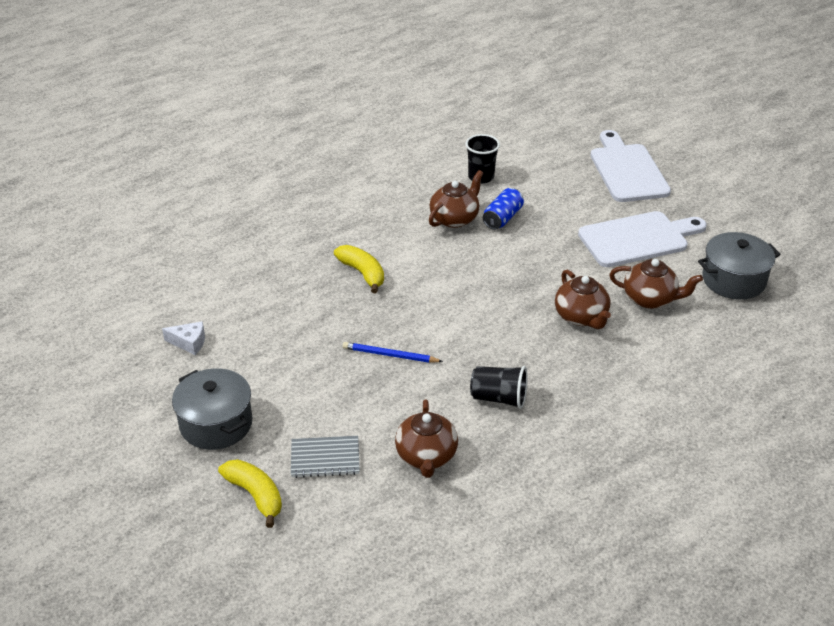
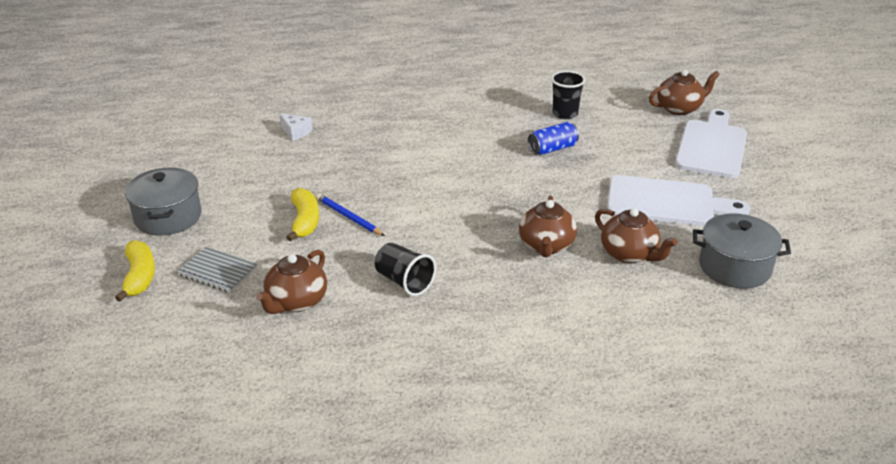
camera: 30 degrees right, 5 degrees down
white cheese [162,321,205,355] -> white cheese moved to [279,113,313,141]
yellow banana [334,245,384,293] -> yellow banana moved to [286,188,319,242]
brown teapot [429,170,483,228] -> brown teapot moved to [649,70,720,115]

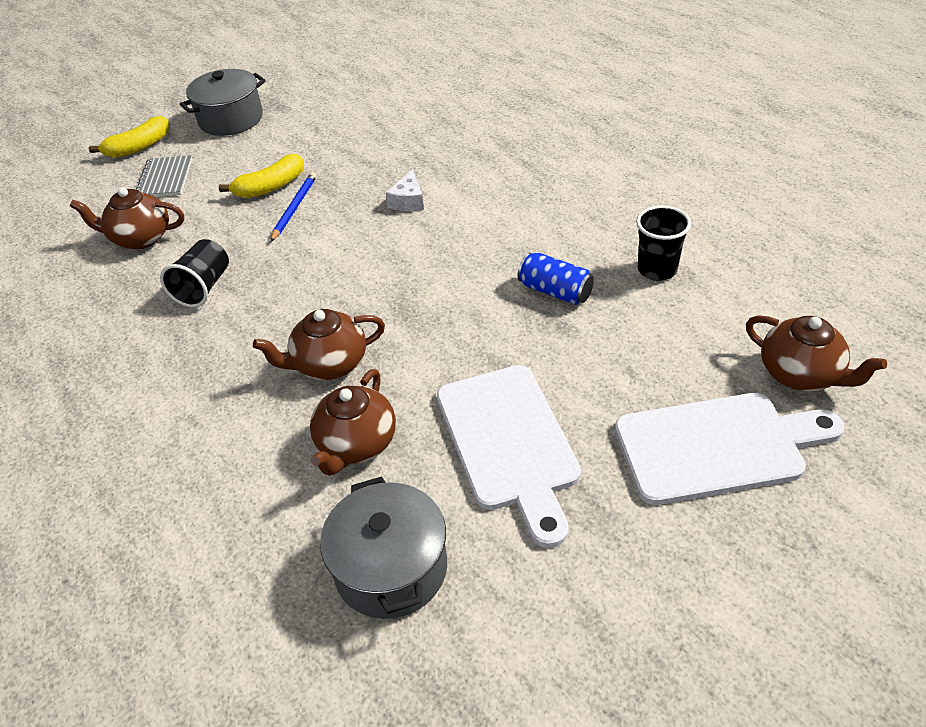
camera: 65 degrees right, 10 degrees up
white cheese [279,113,313,141] -> white cheese moved to [386,169,424,211]

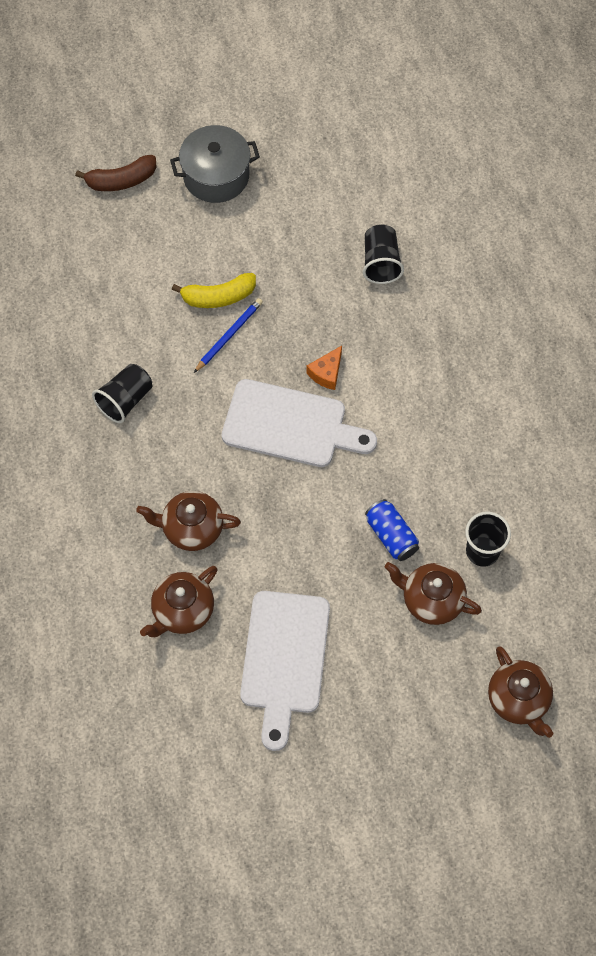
camera: 20 degrees right, 20 degrees up
brown teapot [70,187,184,249] -> brown teapot moved to [385,562,482,625]
yellow banana [89,116,170,158] -> brown banana [75,155,157,191]
grey notebook [136,155,192,197] -> none
grey pot [320,476,447,619] -> none
white cheese [386,169,424,211] -> orange cheese [306,346,342,390]
white cutting board [615,393,845,505] -> white cutting board moved to [222,379,377,467]
none -> black cup [363,224,404,284]

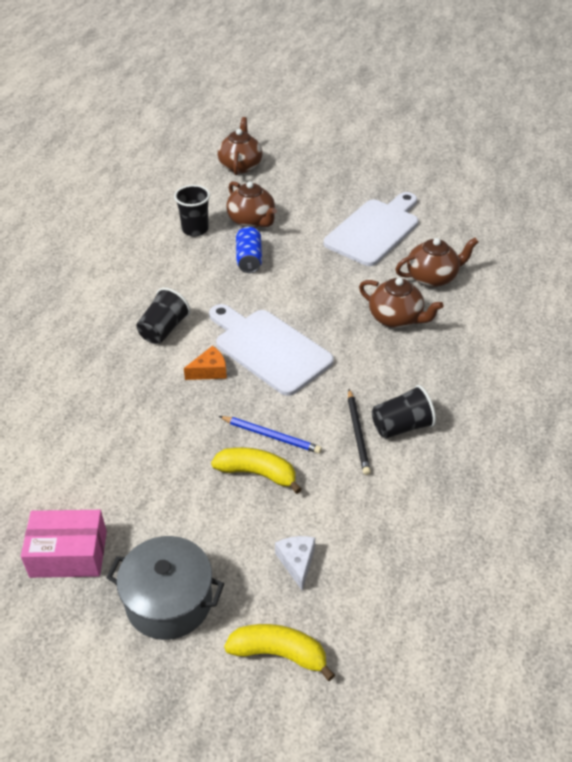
camera: 150 degrees left, 20 degrees down
brown banana [75,155,157,191] -> yellow banana [224,624,335,681]
blue pencil [194,298,263,373] -> blue pencil turned 135 degrees counterclockwise [219,416,322,453]
black cup [363,224,404,284] -> black cup moved to [136,288,191,344]
none -> pink box [21,510,107,578]
none -> white cheese [275,536,315,591]
none -> black pencil [348,389,371,475]

